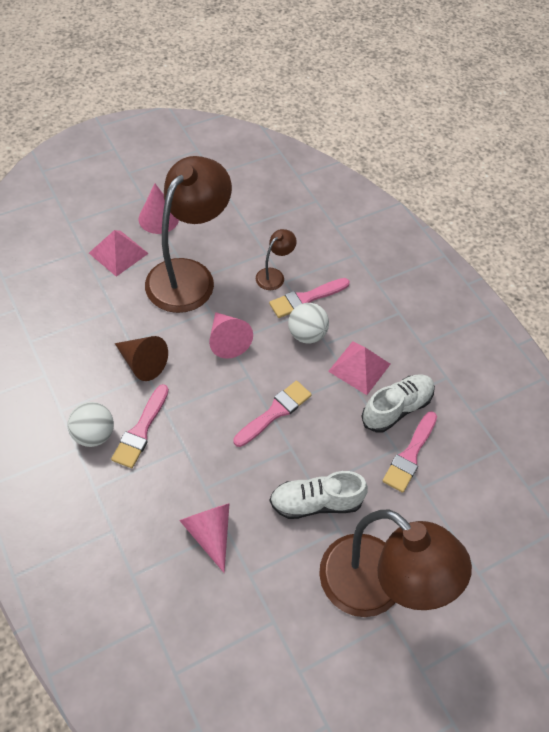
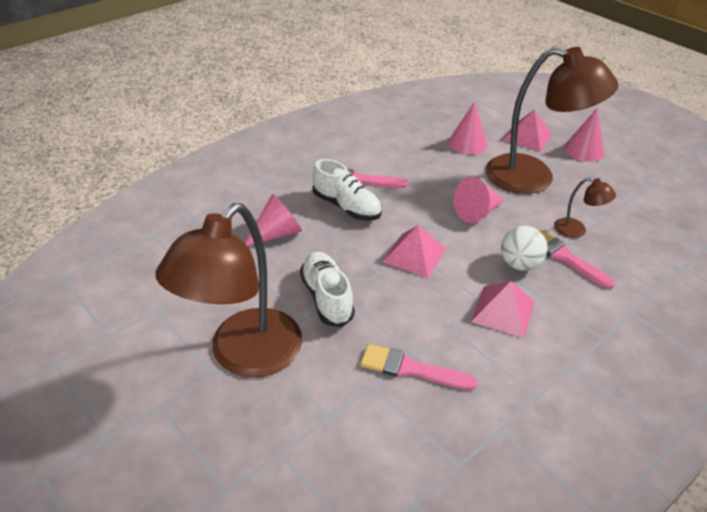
camera: 80 degrees right, 15 degrees down
white ball [68,402,114,447] -> none
brown cone [115,336,168,381] -> none
pink brush [233,381,312,447] -> pink pyramid [383,225,446,278]
white shoe [361,374,435,433] -> white shoe moved to [312,159,382,220]
none -> pink cone [448,102,487,155]

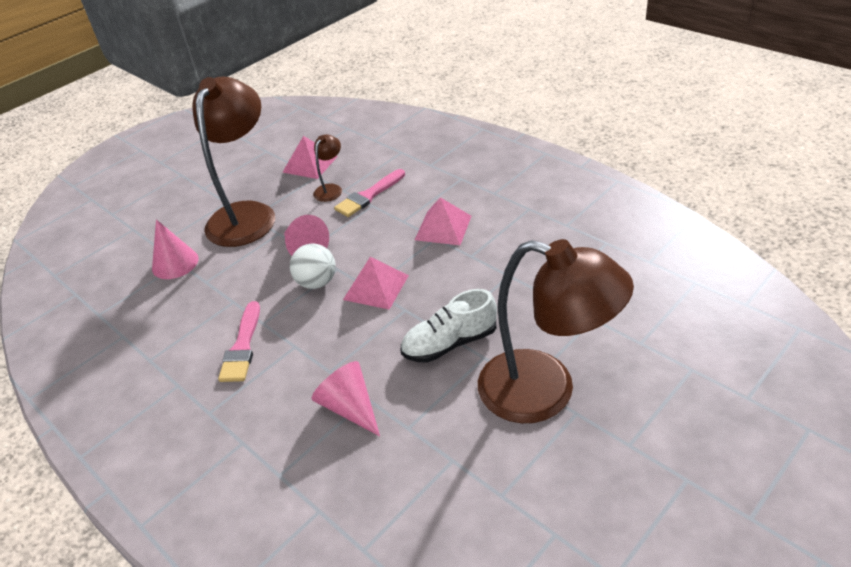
camera: 90 degrees left, 0 degrees up
white shoe [312,159,382,220] -> none
pink brush [360,344,478,390] -> none
white ball [501,226,548,271] -> white ball moved to [290,244,336,289]
pink pyramid [503,109,552,152] -> pink pyramid moved to [283,136,338,179]
pink cone [564,109,604,162] -> none

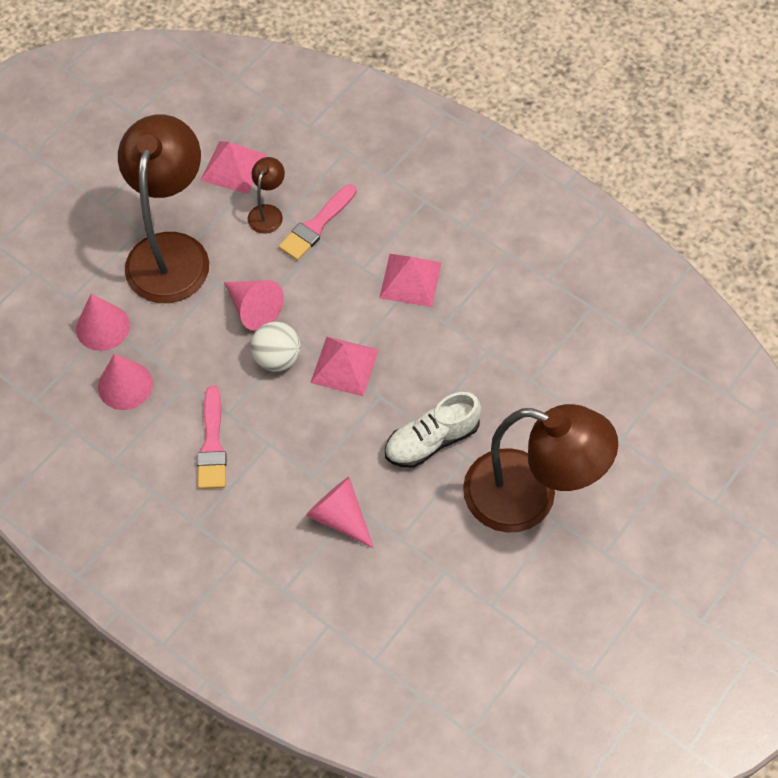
camera: 10 degrees left, 20 degrees up
none -> pink cone [98,354,153,410]

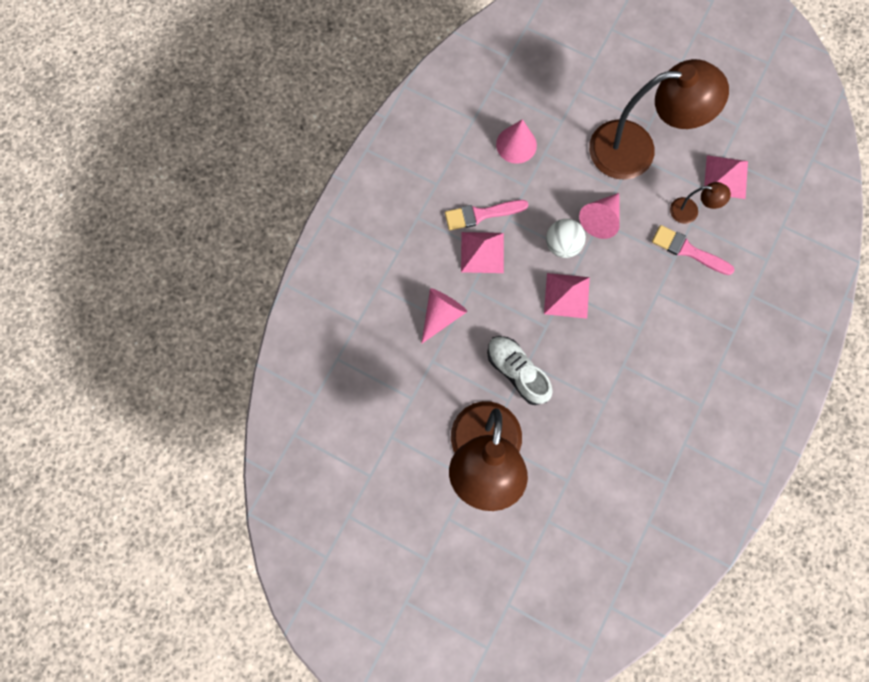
camera: 80 degrees right, 15 degrees up
pink cone [76,294,130,351] -> none
pink pyramid [379,254,442,307] -> pink pyramid moved to [461,232,504,273]

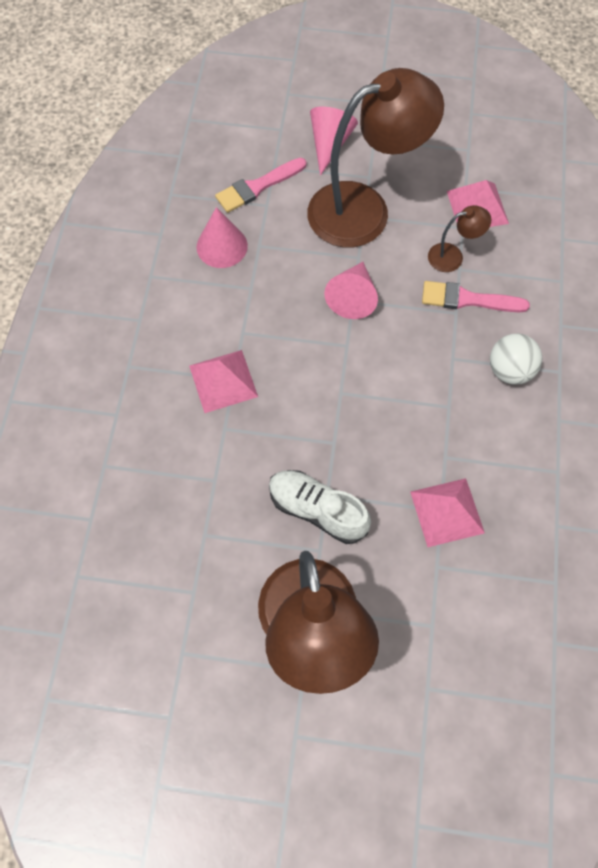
camera: 20 degrees left, 10 degrees down
pink cone [421,288,467,344] -> pink cone moved to [310,107,358,175]
pink brush [445,200,528,230] -> pink brush moved to [215,158,306,213]
pink pyramid [544,273,590,319] -> pink pyramid moved to [410,478,485,547]
white ball [546,219,586,258] -> white ball moved to [490,333,542,385]

